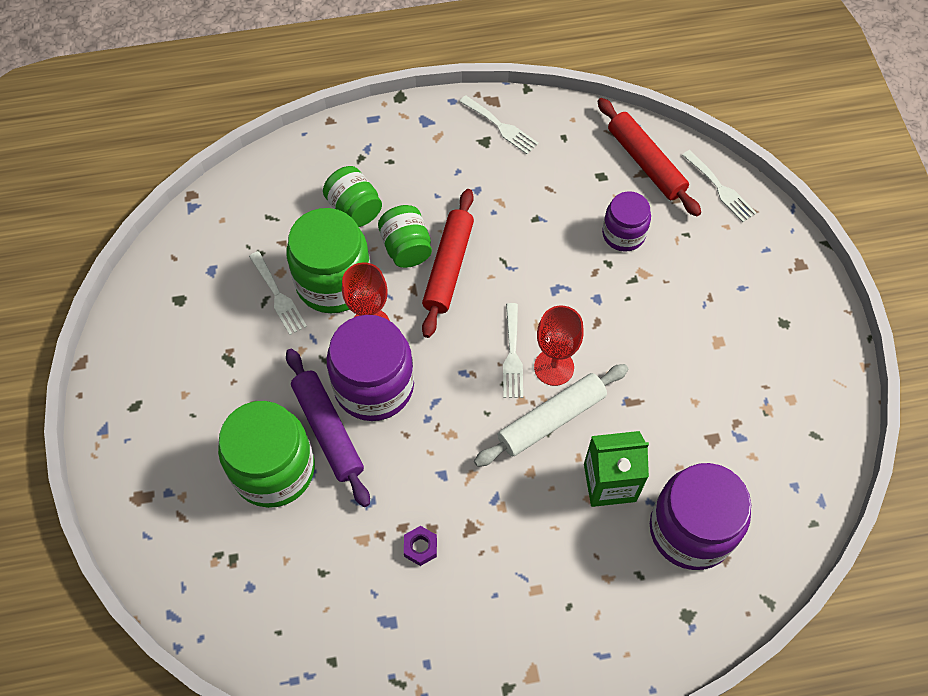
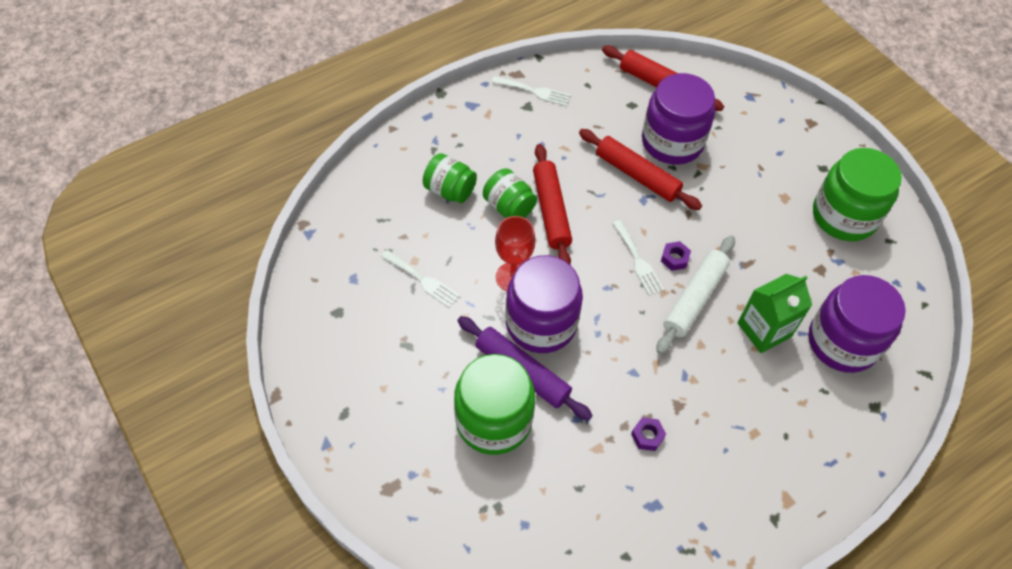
camera: 25 degrees left, 5 degrees down
green jar [286,208,370,313] -> green jar moved to [813,148,902,241]
red goblet [534,306,584,386] -> purple nut [661,241,691,271]
purple jar [602,191,651,252] -> purple jar [642,73,715,164], size x1.71
white fork [682,150,757,222] -> none
none -> red rolling pin [579,129,702,210]

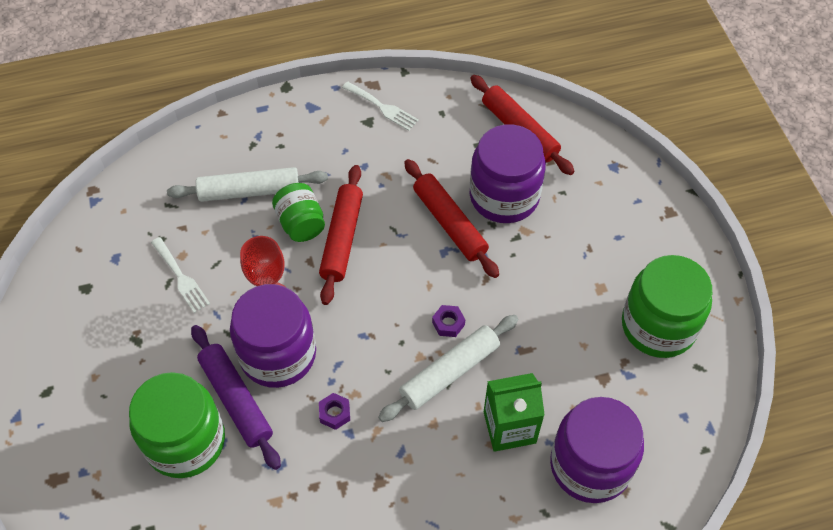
camera: 20 degrees right, 0 degrees up
green jar [423,153,477,203] -> white rolling pin [167,167,328,202]
white fork [612,220,664,296] -> none
purple nut [631,417,666,451] -> purple nut moved to [319,393,350,430]

